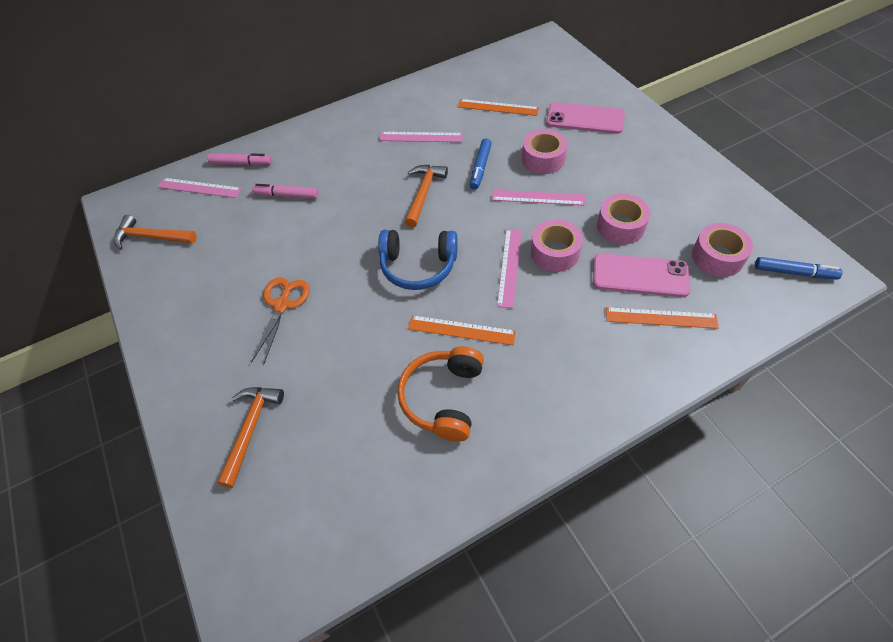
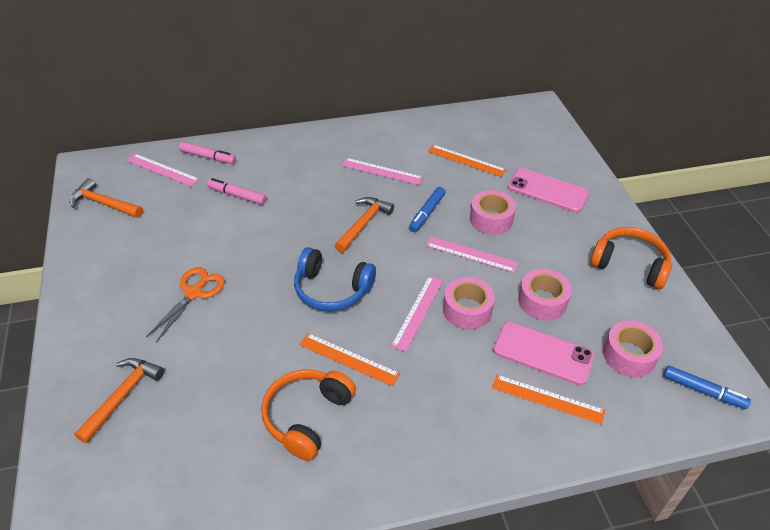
camera: 10 degrees right, 10 degrees down
none -> orange headphones [590,227,672,289]

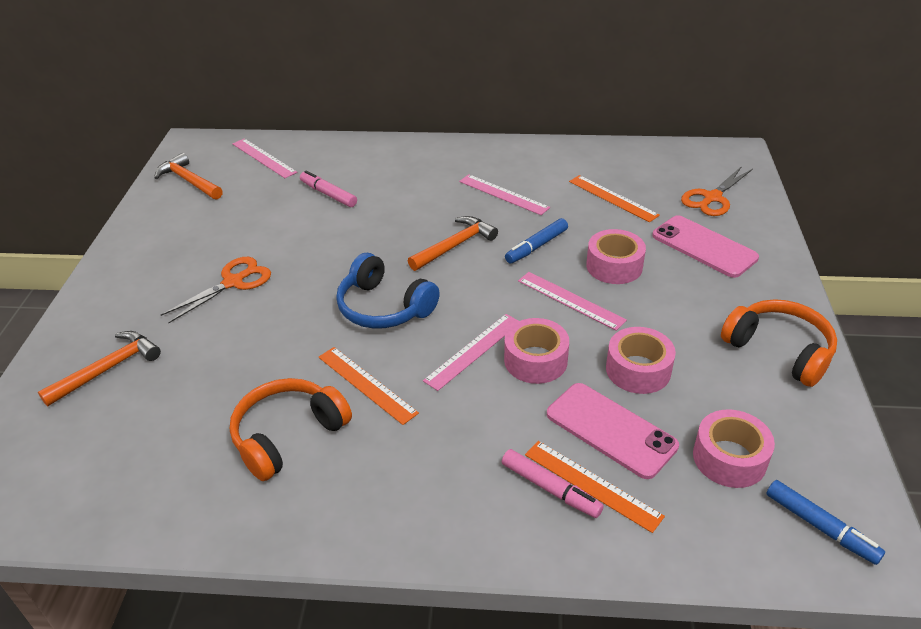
camera: 20 degrees right, 5 degrees down
pink marker [179,142,236,164] -> pink marker moved to [502,449,604,518]
none -> orange scissors [681,166,752,216]

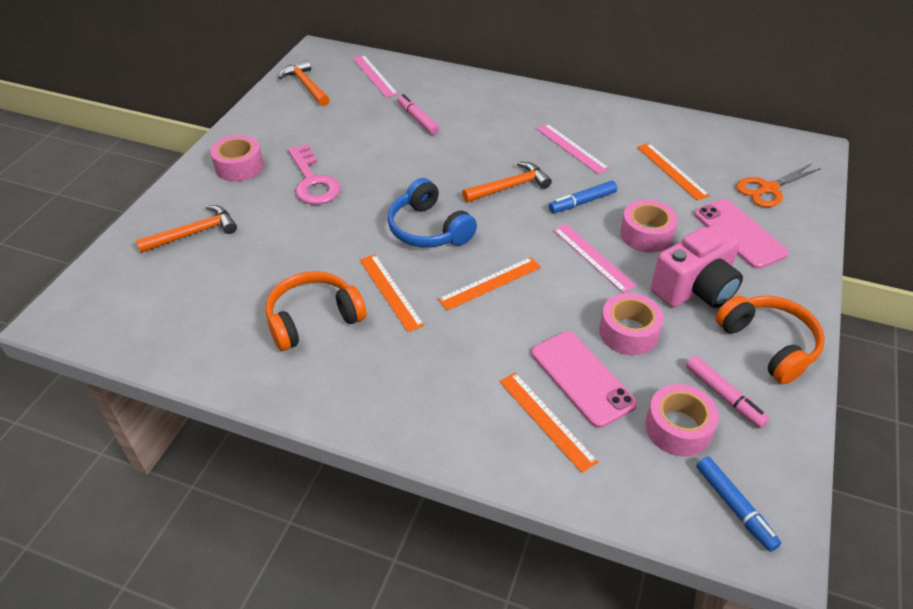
camera: 15 degrees right, 5 degrees up
orange scissors [161,257,271,323] -> pink key [288,144,341,205]
pink ruler [423,314,518,391] -> orange ruler [438,257,541,311]
pink marker [502,449,604,518] -> pink marker moved to [686,356,769,428]
pink tape [504,318,569,384] -> pink tape moved to [210,135,263,182]
none -> pink camera [651,224,743,308]

